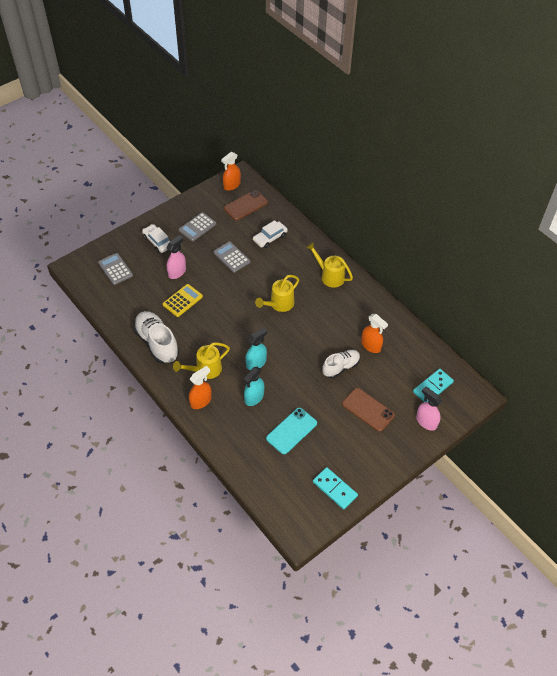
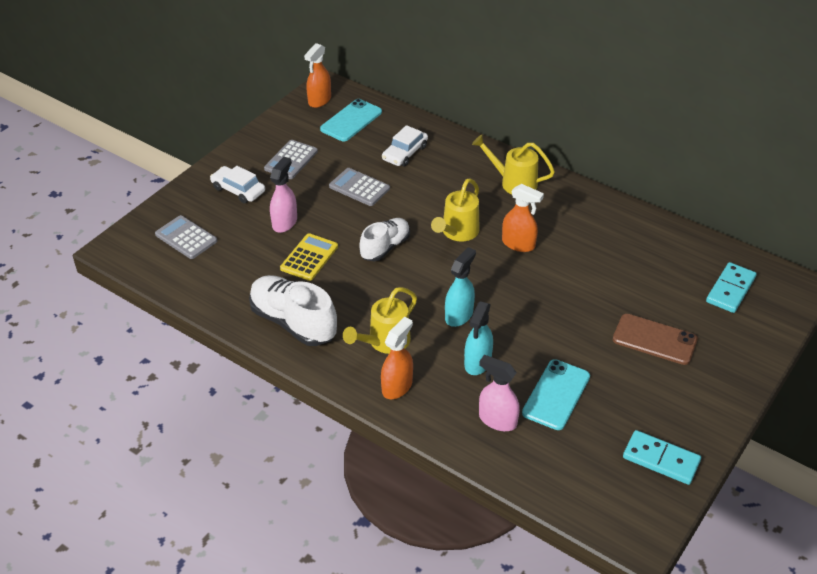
camera: 15 degrees left, 10 degrees down
brown phone [224,190,268,220] -> turquoise phone [320,99,382,141]
white shoe [323,350,360,378] -> white shoe moved to [359,218,410,261]
orange spray bottle [361,314,388,353] -> orange spray bottle moved to [502,184,544,252]
pink spray bottle [416,387,442,431] -> pink spray bottle moved to [479,355,520,431]

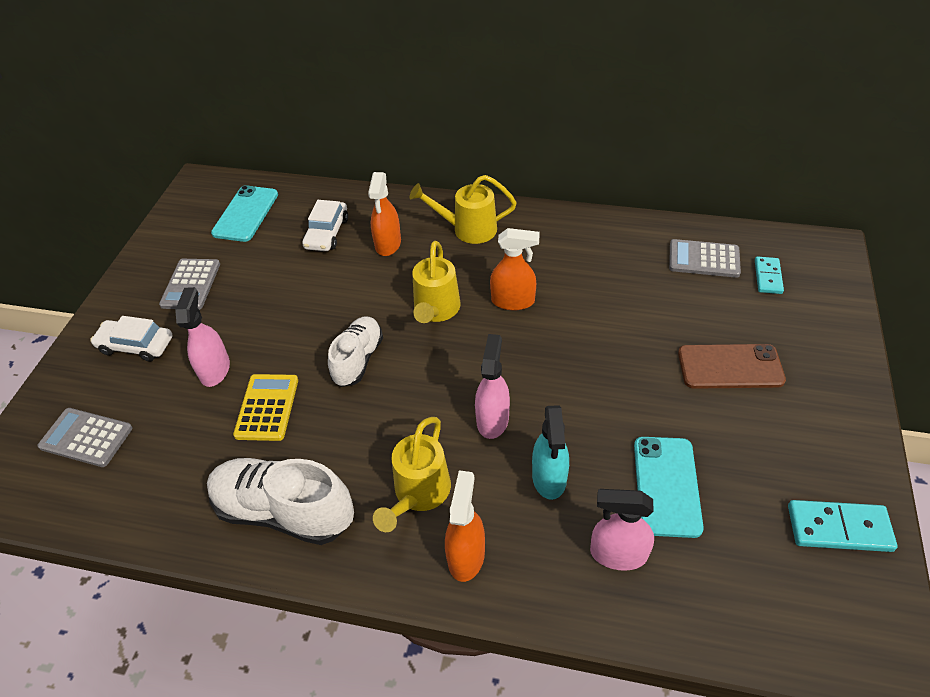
camera: 20 degrees left, 5 degrees up
orange spray bottle [304,43,331,108] -> orange spray bottle moved to [368,172,401,256]
grey calculator [329,168,390,206] -> grey calculator moved to [669,239,741,278]
turquoise spray bottle [445,247,476,327] -> pink spray bottle [475,334,510,439]
turquoise domino [706,262,757,313] -> turquoise domino [755,256,784,294], size x0.65

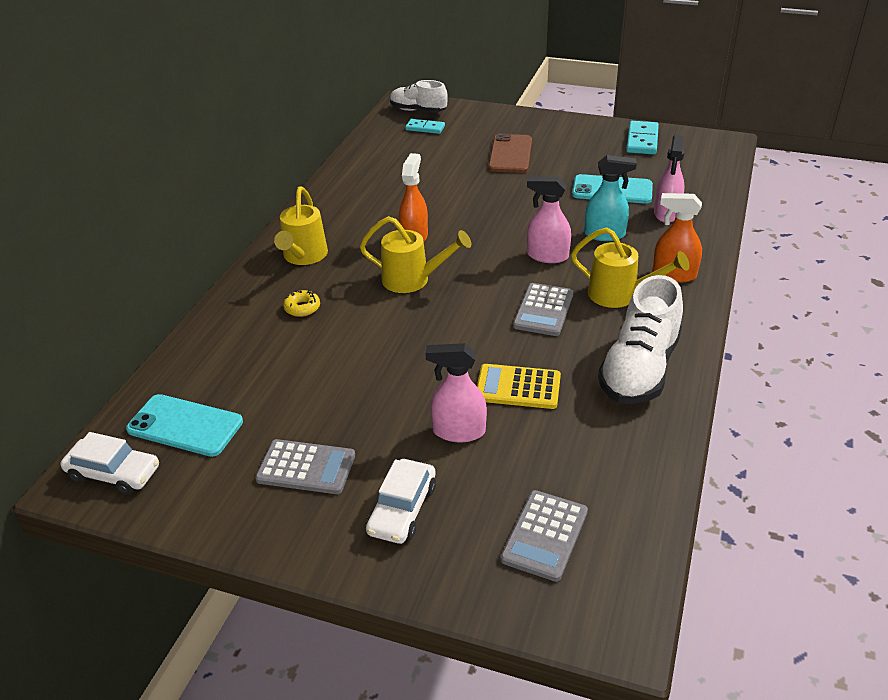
camera: 85 degrees left, 10 degrees down
white car [302,200,348,251] -> white car moved to [60,432,159,495]
white shoe [328,317,383,387] -> white shoe moved to [390,80,448,113]
orange spray bottle [368,172,401,256] -> yellow donut [283,290,320,317]
grey calculator [669,239,741,278] -> grey calculator moved to [513,283,573,336]

